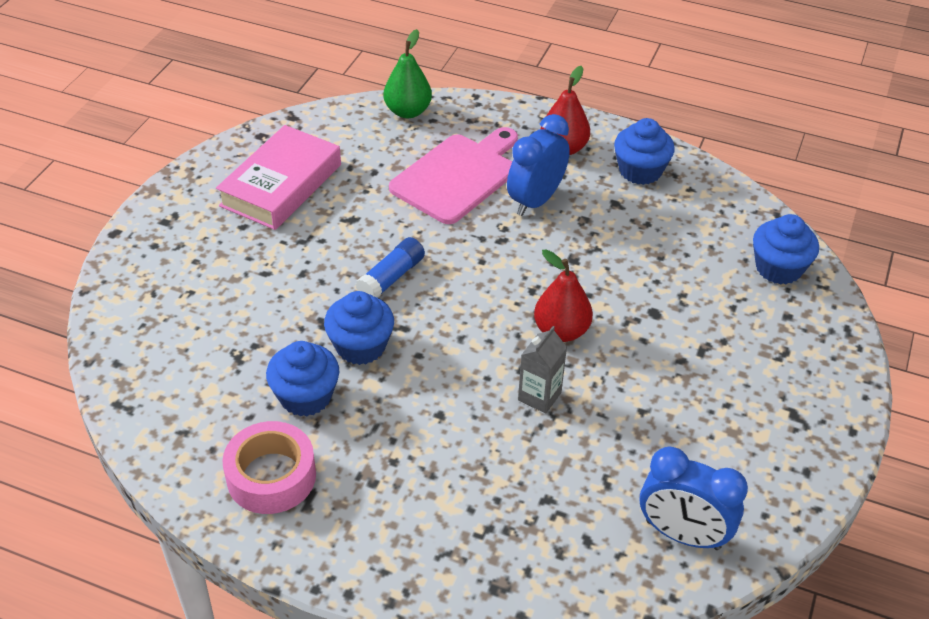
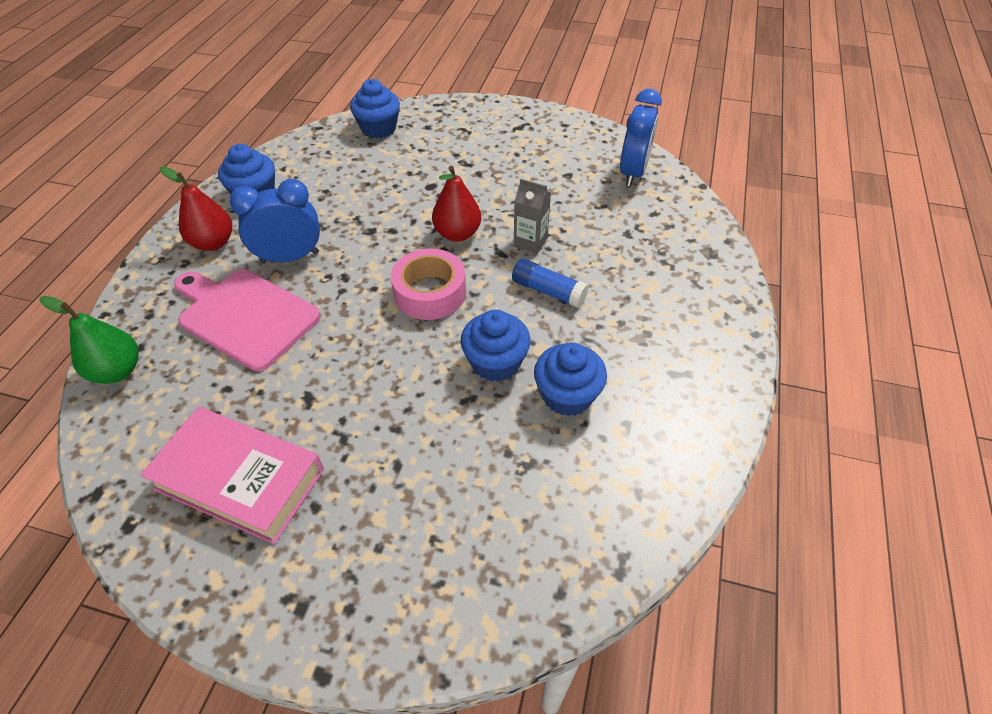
camera: 95 degrees left, 5 degrees up
pink tape [222,421,316,514] -> pink tape moved to [391,248,466,320]
blue glue stick [356,237,425,298] -> blue glue stick moved to [512,258,589,308]
blue clock [507,114,570,216] -> blue clock turned 135 degrees clockwise [230,179,320,264]

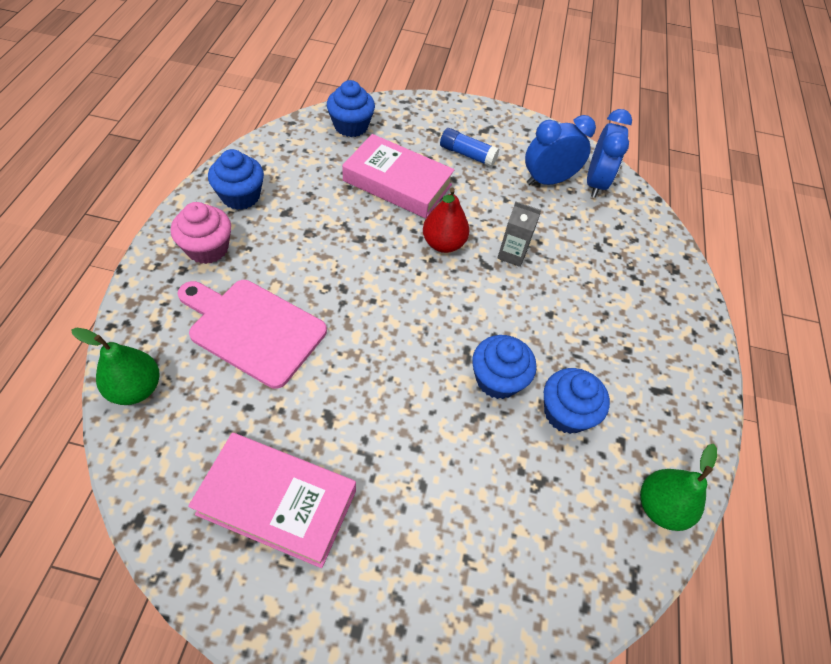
camera: 10 degrees left, 5 degrees up
red pear [160,167,232,251] -> pink cupcake [171,202,231,264]
blue clock [230,179,320,264] -> blue clock moved to [525,115,596,185]
pink tape [391,248,466,320] -> none
blue glue stick [512,258,589,308] -> blue glue stick moved to [440,128,499,167]
none -> pink book [342,134,455,218]
none -> green pear [640,444,717,531]

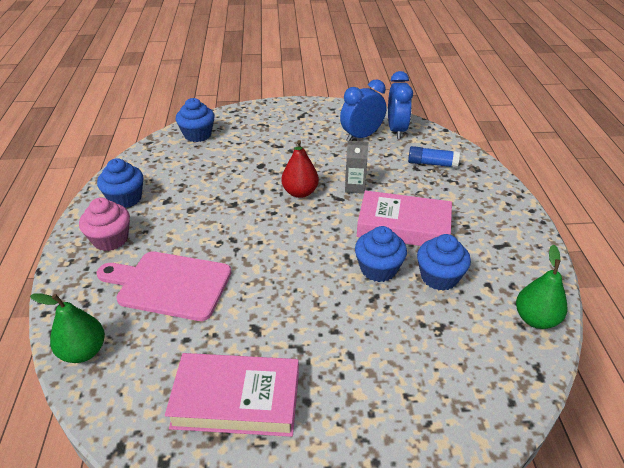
camera: 10 degrees left, 15 degrees down
pink book [342,134,455,218] -> pink book moved to [357,191,452,246]
blue glue stick [440,128,499,167] -> blue glue stick moved to [408,146,460,168]

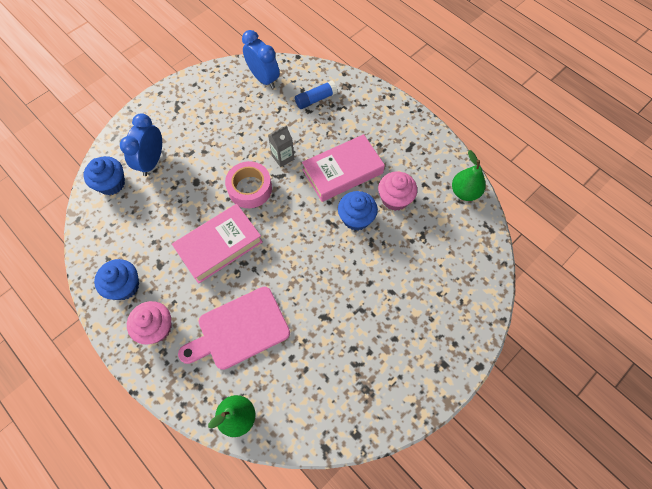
camera: 40 degrees left, 25 degrees up
pink book [165,353,299,437] -> pink book moved to [172,204,263,284]
red pear [281,140,319,198] -> pink tape [225,161,272,208]
blue clock [340,79,386,141] -> blue clock moved to [120,113,162,176]
blue cupcake [417,234,471,291] -> pink cupcake [378,171,417,211]

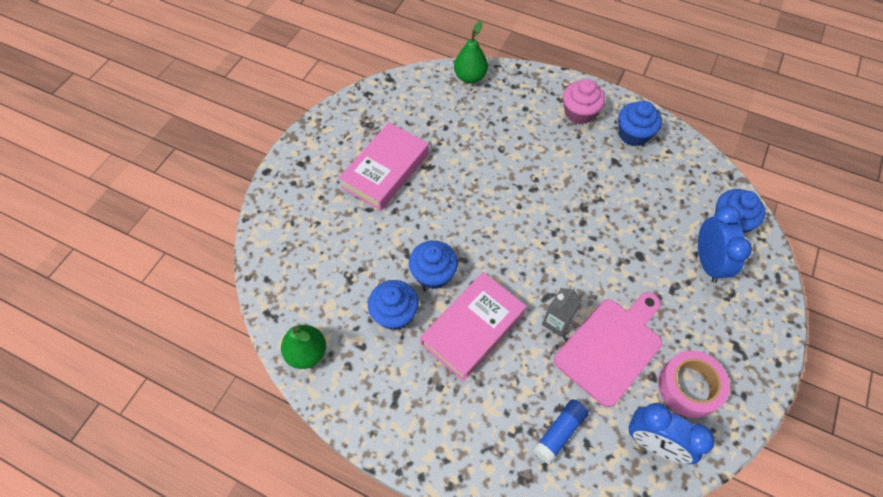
camera: 160 degrees right, 5 degrees down
pink book [172,204,263,284] -> pink book moved to [339,122,429,211]
pink cutting board [178,287,290,370] -> pink cutting board moved to [554,292,662,407]
pink tape [225,161,272,208] -> pink tape moved to [658,350,730,418]
pink cupcake [378,171,417,211] -> blue cupcake [368,280,419,330]

